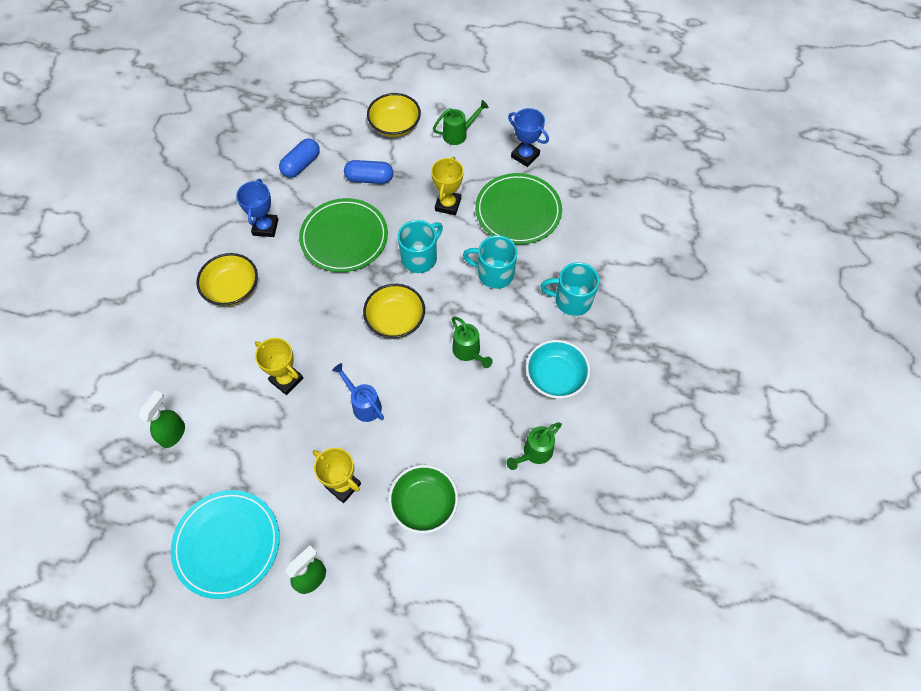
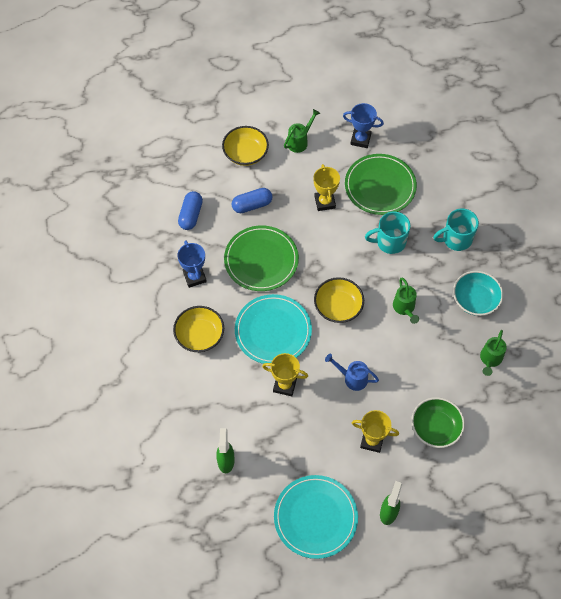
camera: 25 degrees left, 0 degrees up
turquoise mug [398,220,443,273] -> none
green watering can [452,316,493,368] -> green watering can turned 45 degrees clockwise [393,278,419,324]
none -> turquoise plate [235,294,312,364]

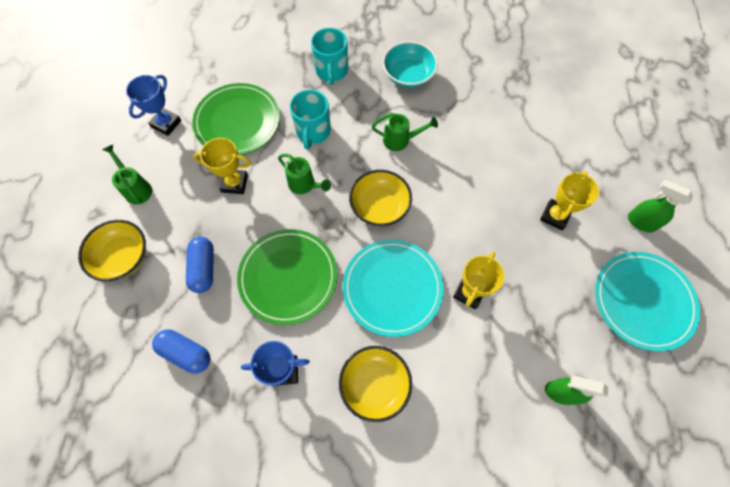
camera: 75 degrees left, 5 degrees up
blue watering can [325,354,379,391] -> none
green bowl [411,397,465,448] -> none
green watering can [480,330,507,376] -> green watering can moved to [278,154,331,194]

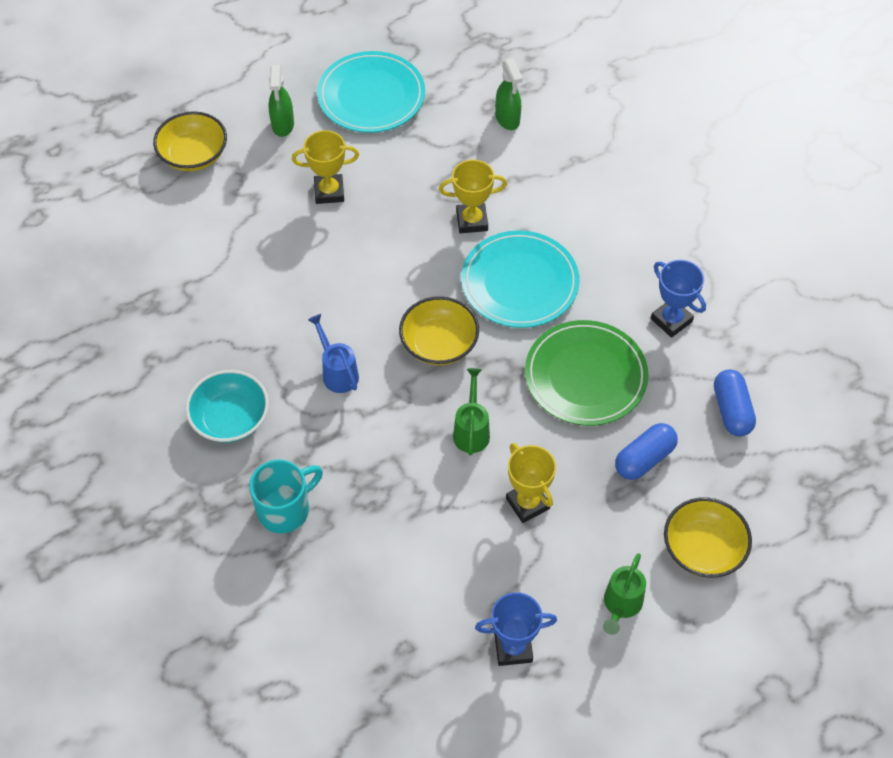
camera: 125 degrees left, 10 degrees down
green plate [192,83,280,155] -> none
turquoise mug [290,90,331,150] -> none
yellow bowl [339,346,412,422] -> yellow bowl moved to [153,111,227,171]
green watering can [372,113,438,151] -> blue watering can [308,314,359,393]

